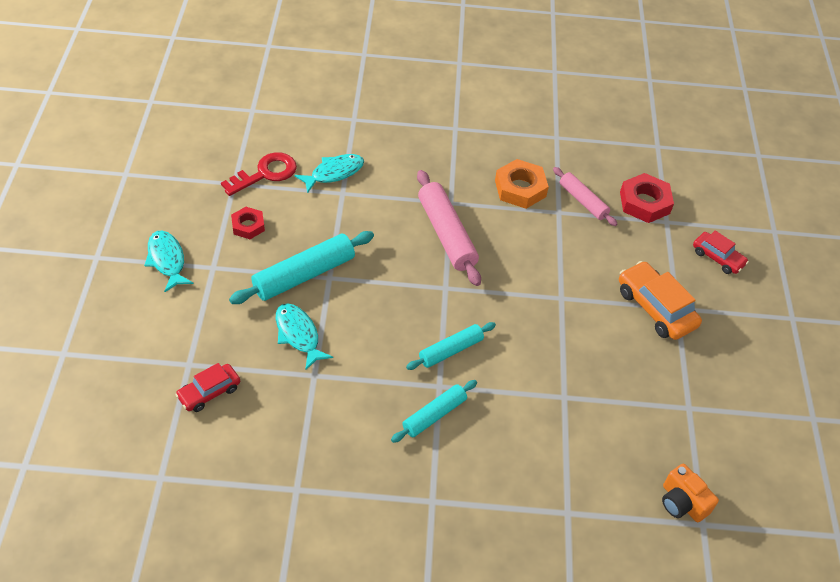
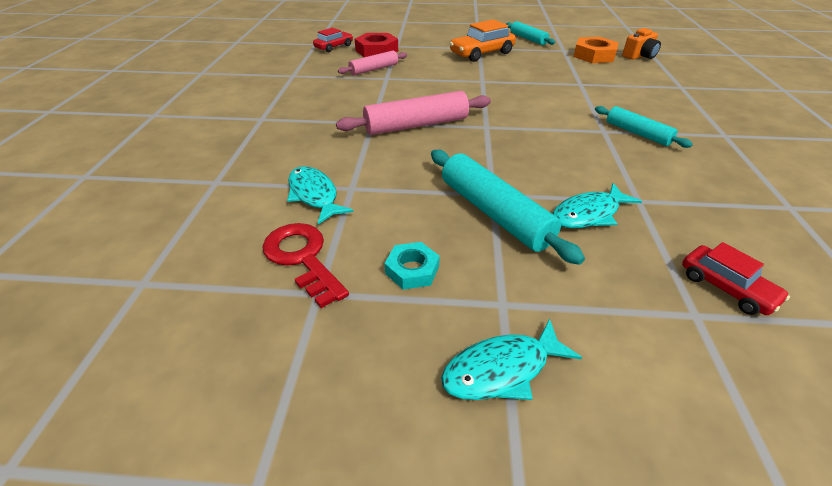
camera: 85 degrees left, 10 degrees down
red nut [231,207,265,239] -> turquoise nut [385,242,440,290]
turquoise rolling pin [406,322,496,370] -> turquoise rolling pin moved to [506,21,555,45]
orange nut [495,159,549,209] -> orange nut moved to [573,37,619,63]
red car [693,231,749,274] -> red car moved to [313,28,353,52]

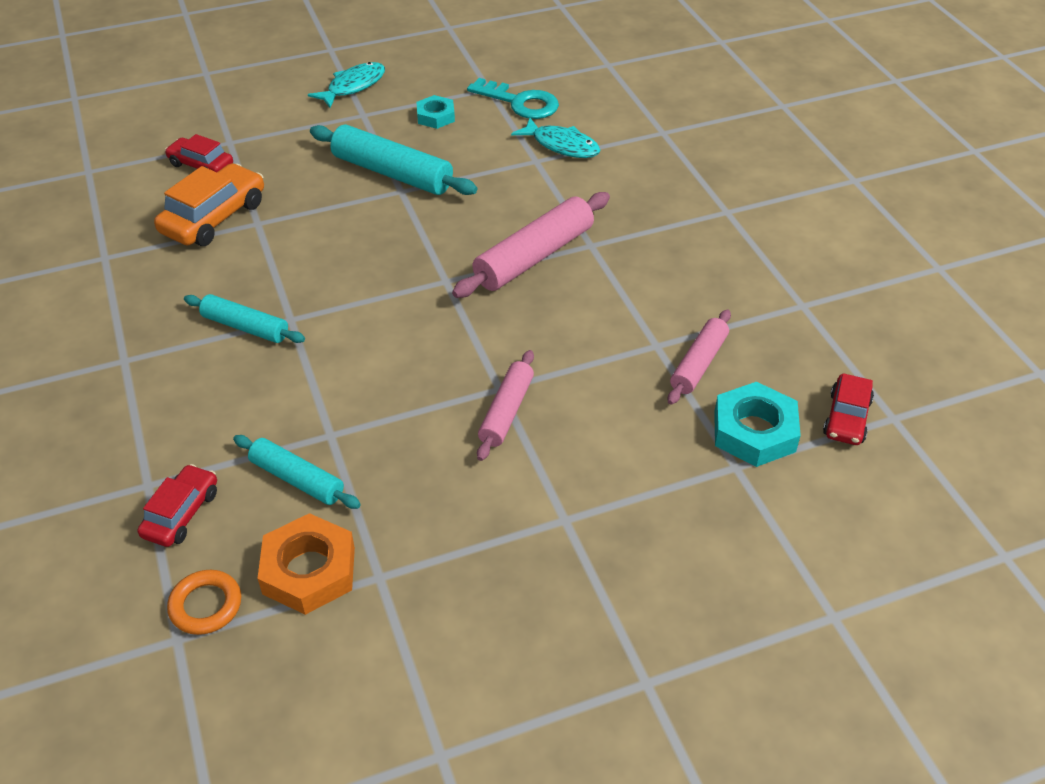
camera: 155 degrees right, 5 degrees up
red key [263,223,349,308] -> turquoise key [467,78,559,119]
red nut [355,33,398,57] -> turquoise nut [714,382,801,467]
orange car [449,19,516,62] -> orange car moved to [154,163,264,246]
turquoise rolling pin [506,21,555,45] -> turquoise rolling pin moved to [233,435,361,509]
turquoise fish [552,183,642,228] -> none
orange camera [622,28,661,60] -> orange ring [167,570,241,635]
none -> red car [138,464,217,547]
none -> pink rolling pin [477,350,534,461]

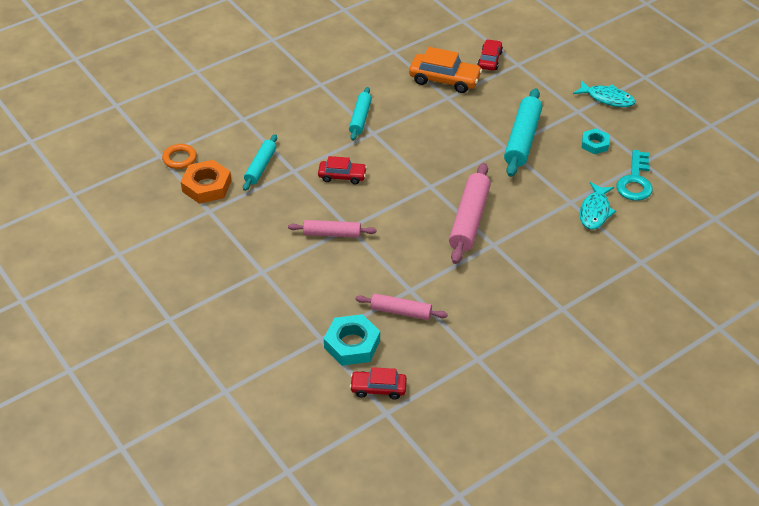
camera: 75 degrees right, 0 degrees up
red car [138,464,217,547] -> red car moved to [318,156,367,184]
pink rolling pin [452,192,610,298] -> pink rolling pin turned 75 degrees clockwise [449,163,491,264]

